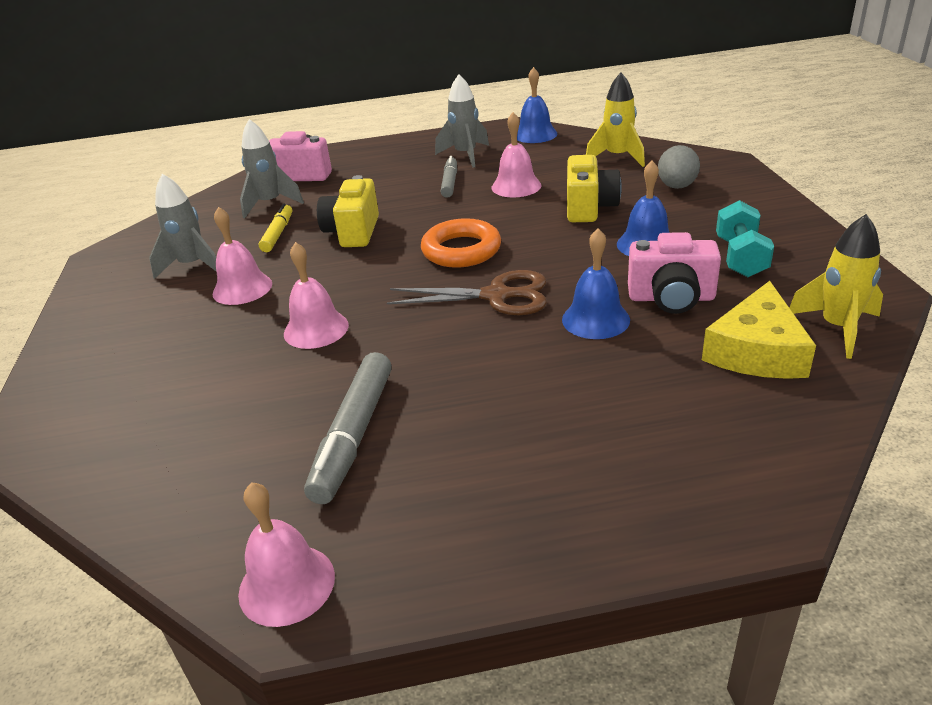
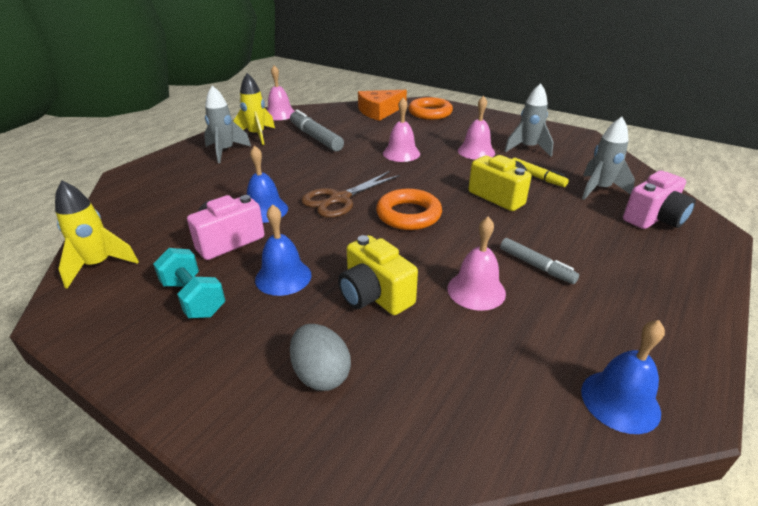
camera: 130 degrees right, 0 degrees up
grey rocket [435,74,489,168] -> grey rocket moved to [204,86,251,163]
yellow rocket [586,73,645,167] -> yellow rocket moved to [233,73,275,145]
yellow cheese [702,281,816,379] -> none
none -> orange cheese [358,90,407,121]
none -> orange ring [408,97,453,120]

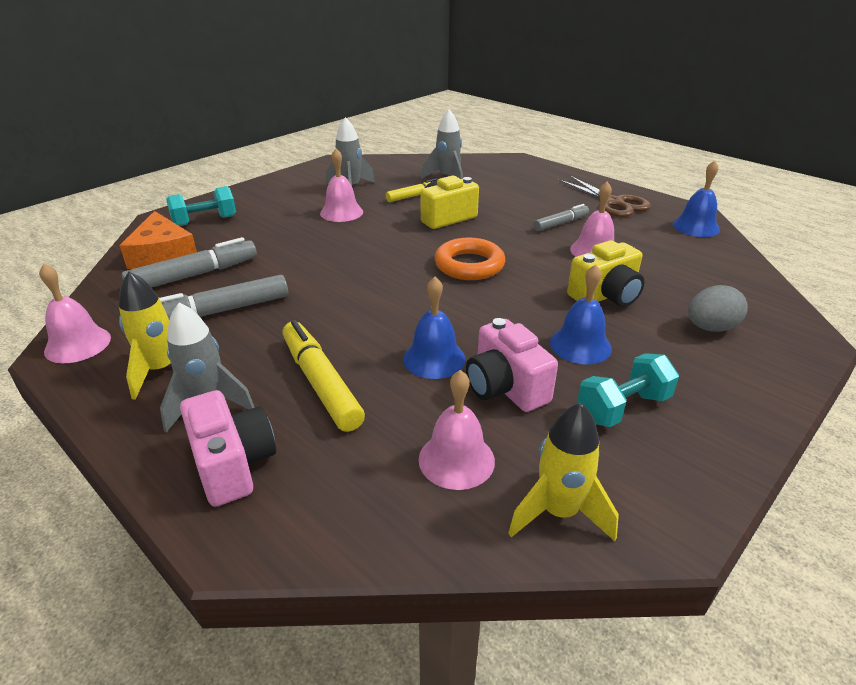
camera: 80 degrees left, 0 degrees up
brown scissors [301,171,400,218] -> brown scissors moved to [559,176,651,217]
pink bell [383,98,420,162] -> pink bell moved to [418,370,495,490]
orange ring [408,97,453,120] -> turquoise dumbbell [166,186,236,226]
pink camera [623,170,696,229] -> pink camera moved to [180,390,276,507]
none -> grey marker [122,237,257,288]
none -> yellow marker [283,320,365,432]

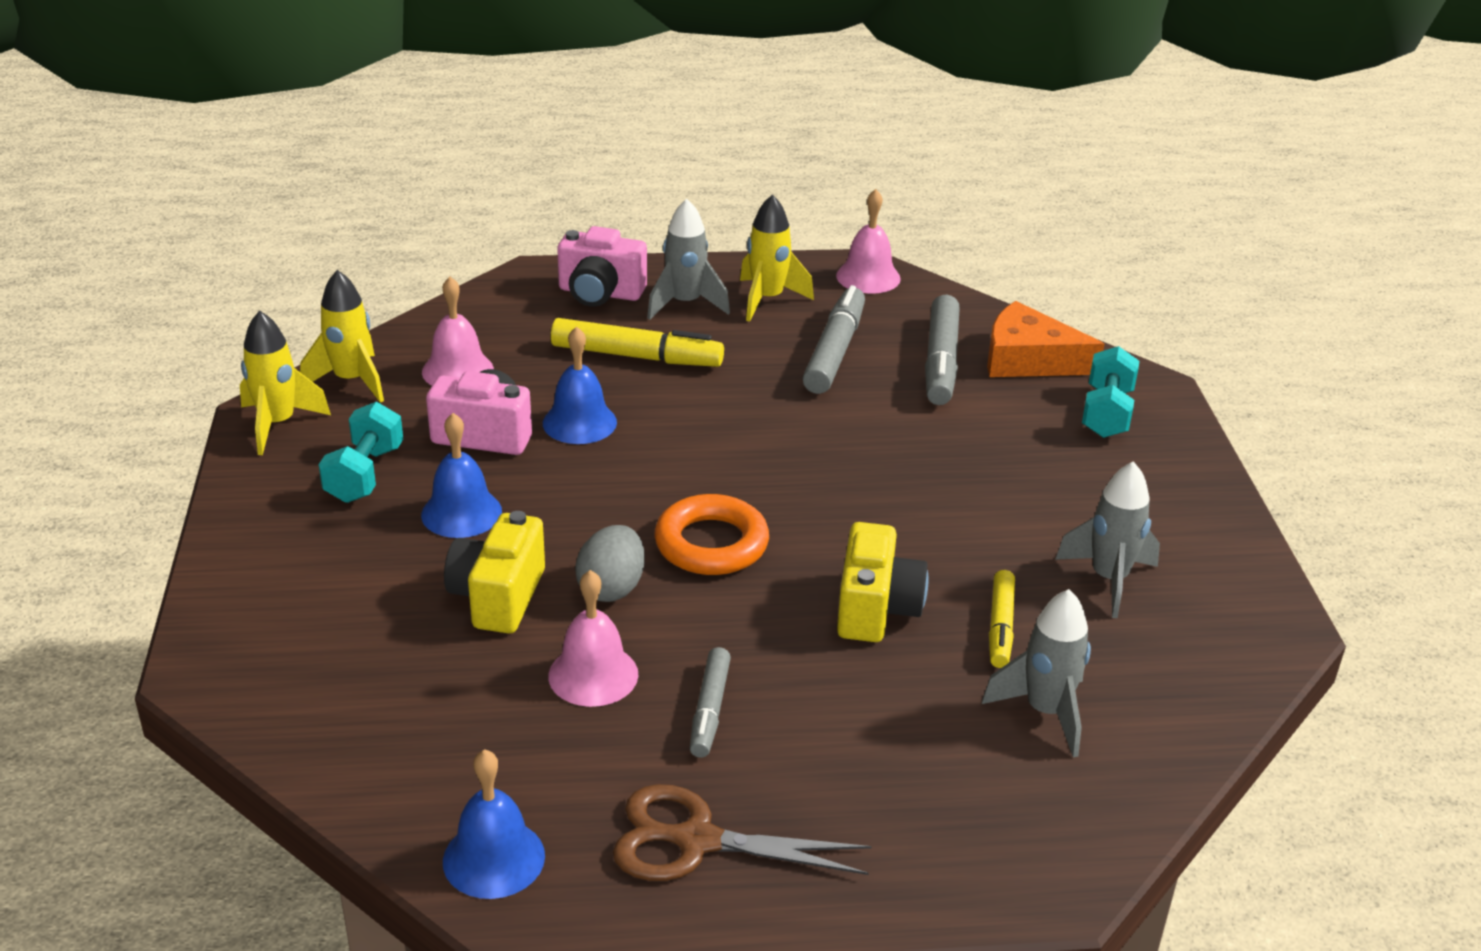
camera: 130 degrees right, 0 degrees up
pink bell [320,149,363,222] -> none
grey egg [688,285,748,332] -> grey egg moved to [575,525,645,602]
none -> yellow rocket [240,310,331,455]

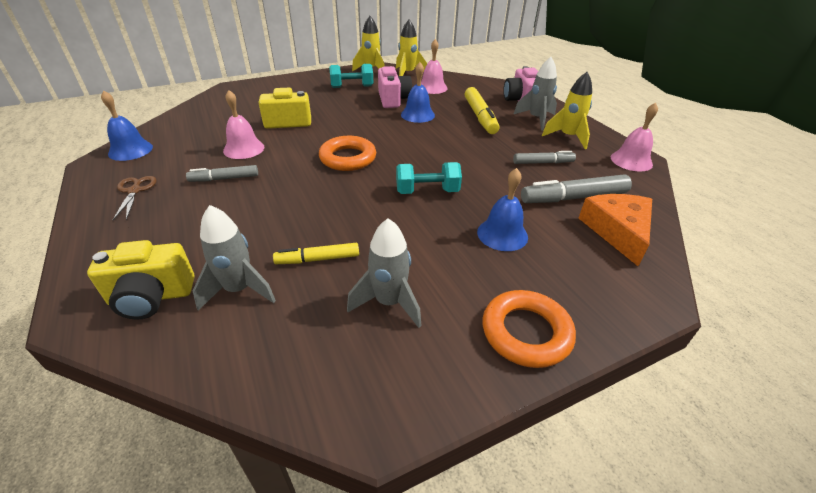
camera: 70 degrees right, 5 degrees up
blue bell [421,413,502,538] -> blue bell moved to [477,168,528,251]
grey egg [575,525,645,602] -> none
brown scissors [613,784,872,881] -> brown scissors [113,176,157,220], size x0.64
grey marker [802,285,865,394] -> grey marker [513,151,576,164], size x0.61
yellow camera [837,522,929,642] -> yellow camera moved to [87,240,195,320]
turquoise dumbbell [1082,346,1139,438] -> turquoise dumbbell moved to [396,162,462,194]
none -> orange ring [482,290,576,368]

